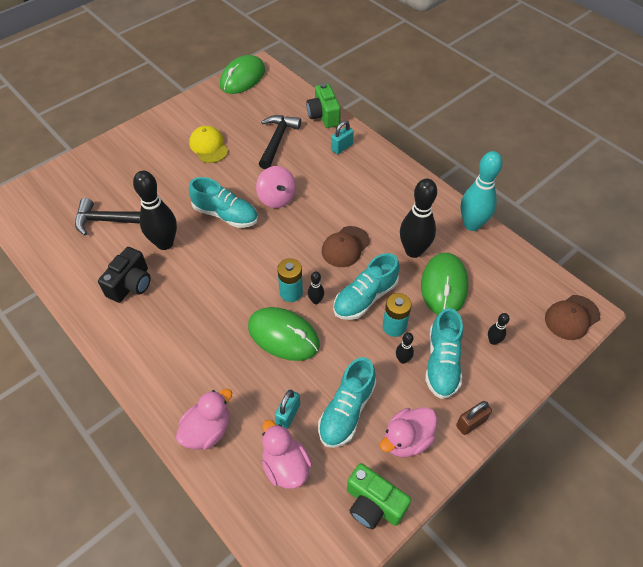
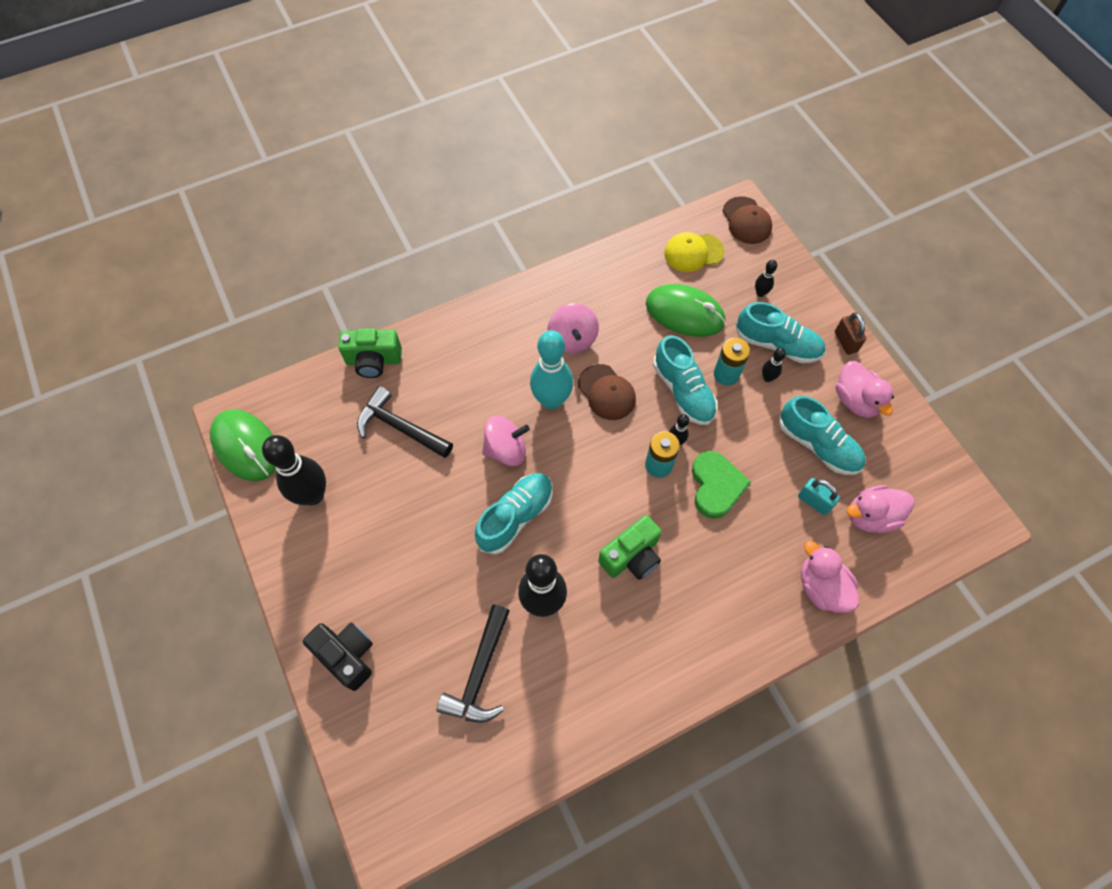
camera: 75 degrees left, 10 degrees up
black camera [98,247,151,303] -> black camera moved to [303,623,373,691]
yellow cap [189,126,229,163] -> yellow cap moved to [664,232,725,272]
green mouse [248,307,320,361] -> green heart [692,451,751,519]
turquoise padlock [331,121,354,154] -> none
green camera [347,463,411,529] -> green camera moved to [598,515,662,580]
black bowling pin [400,178,437,258] -> black bowling pin moved to [262,435,326,505]
turquoise bowling pin [461,151,503,231] -> turquoise bowling pin moved to [530,330,573,410]
none -> pink spinning top [547,303,599,354]

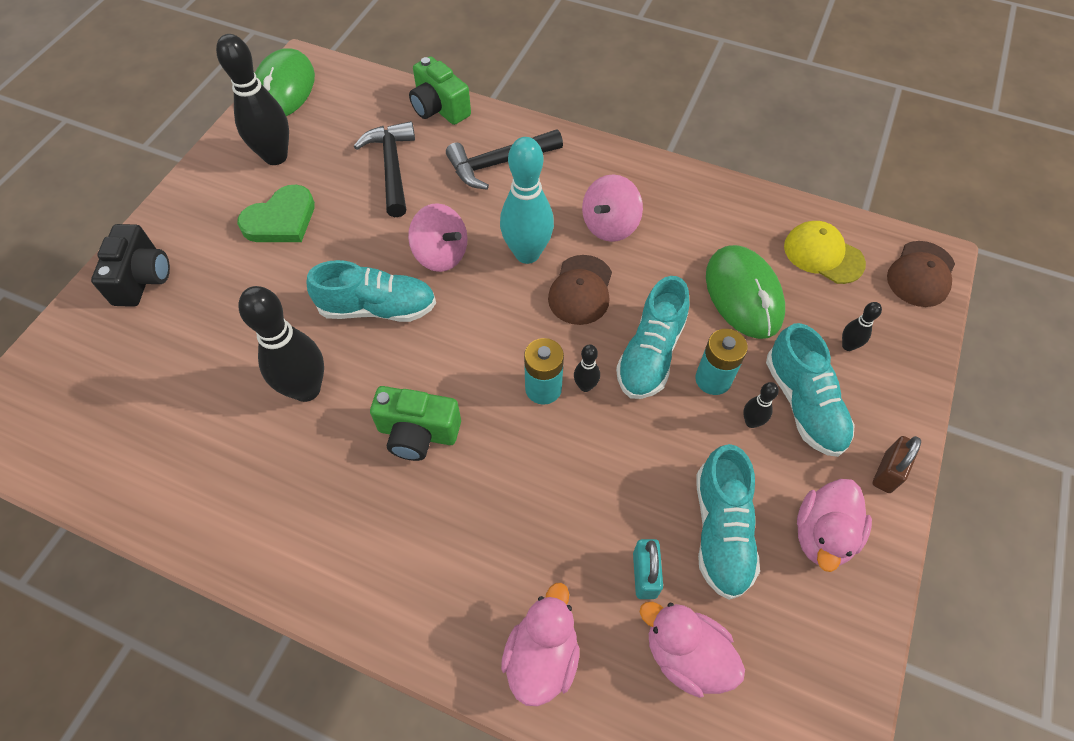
camera: 50 degrees right, 5 degrees down
black hammer [437,604,510,723] -> black hammer moved to [446,129,563,190]
green heart [692,451,751,519] -> green heart moved to [237,185,315,242]

